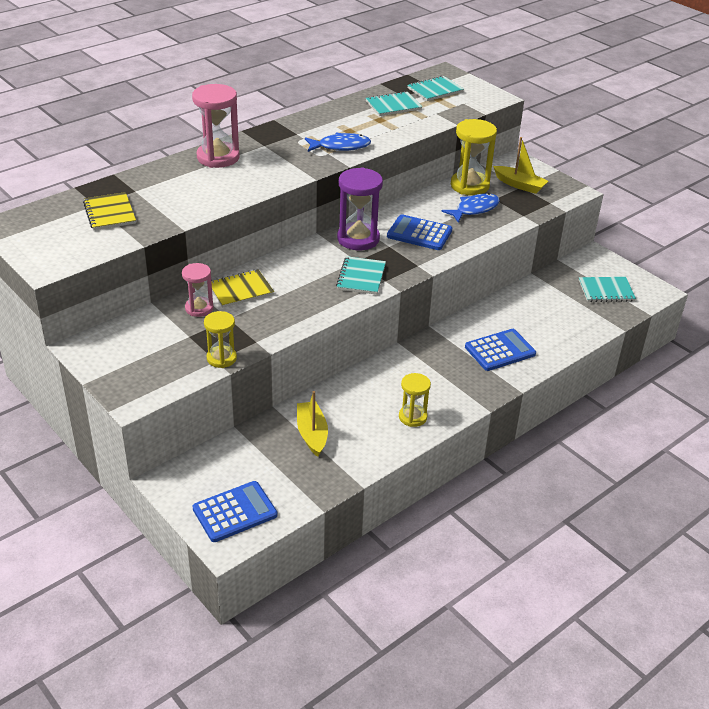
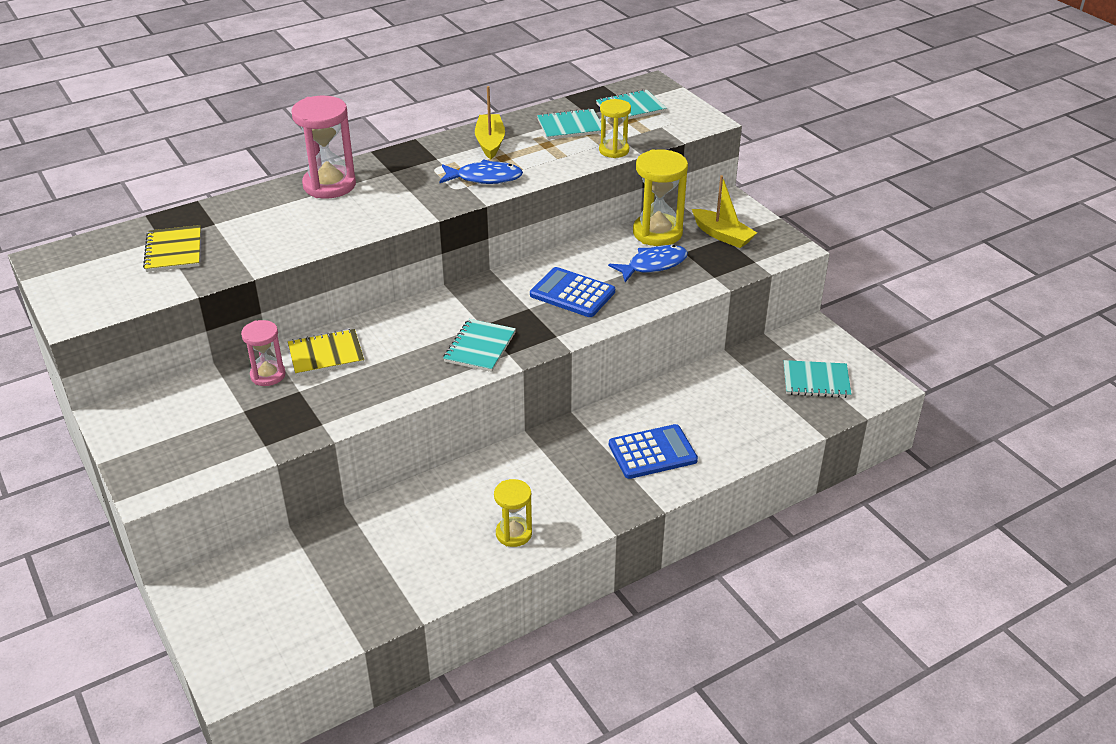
camera: 10 degrees right, 0 degrees up
blue calculator [193,481,277,542] -> none
yellow hourglass [204,311,237,368] -> yellow hourglass moved to [599,99,631,158]
yellow boat [297,391,328,457] -> yellow boat moved to [475,86,505,159]
purple hourglass [337,167,383,250] -> none

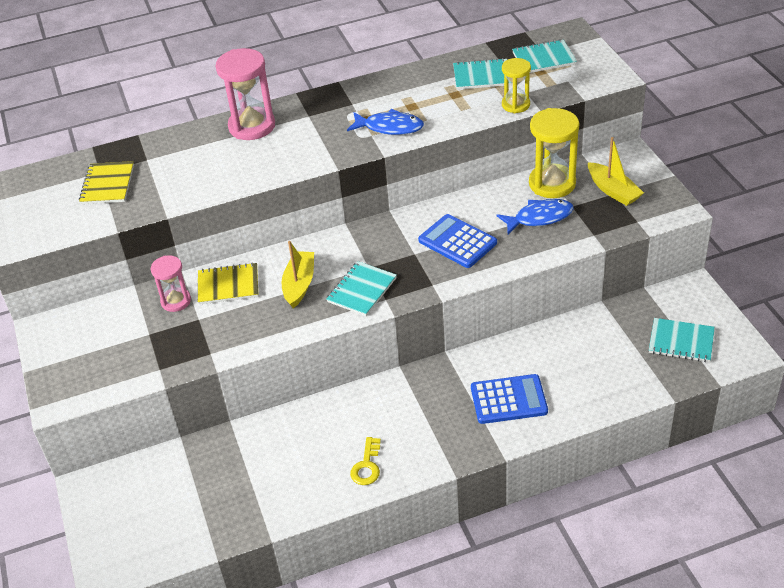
camera: 15 degrees right, 5 degrees up
yellow boat [475,86,505,159] -> yellow boat moved to [281,241,314,308]
yellow hourglass [494,479,532,547] -> yellow key [350,437,381,485]

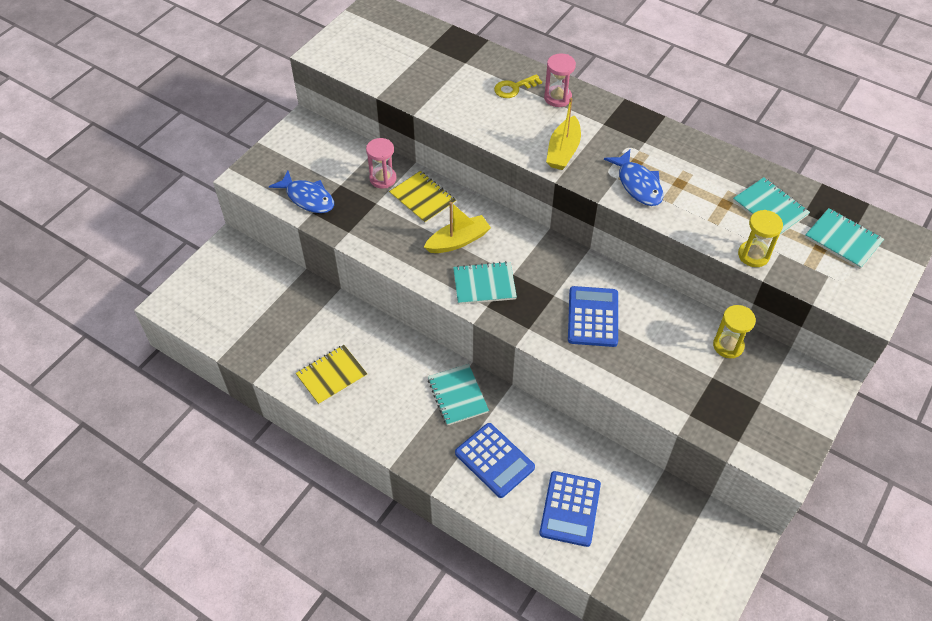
camera: 50 degrees right, 10 degrees up
yellow notebook [79,161,134,204] -> yellow notebook moved to [296,345,367,405]
pink hourglass [215,48,275,140] -> pink hourglass [544,53,576,107], size x0.60
yellow key [350,437,381,485] -> yellow key moved to [494,74,542,98]
blue fish [497,199,574,234] -> blue fish moved to [269,170,334,213]
yellow hourglass [529,108,579,198] -> yellow hourglass [713,305,756,358], size x0.60
yellow boat [588,137,644,206] -> yellow boat moved to [546,98,581,170]
turquoise notebook [649,318,715,362] -> turquoise notebook moved to [428,364,489,426]
none -> blue calculator [540,471,601,547]

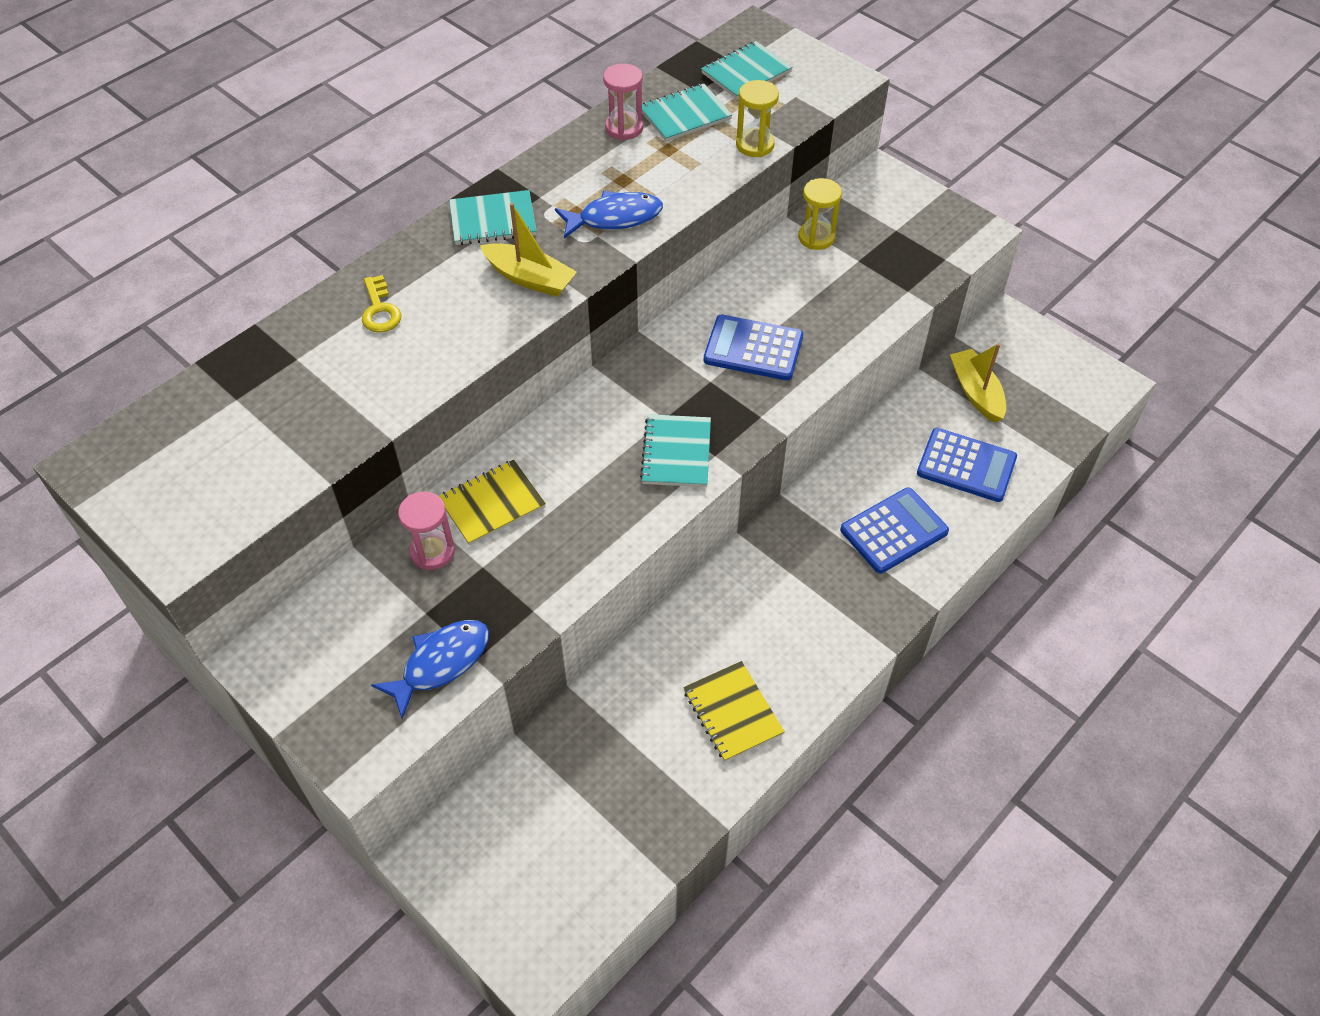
camera: 80 degrees left, 0 degrees up
yellow boat [424,202,491,253] -> yellow boat moved to [950,343,1006,423]
turquoise notebook [428,364,489,426] -> turquoise notebook moved to [449,190,537,245]
pink hourglass [544,53,576,107] -> pink hourglass moved to [603,63,643,140]

